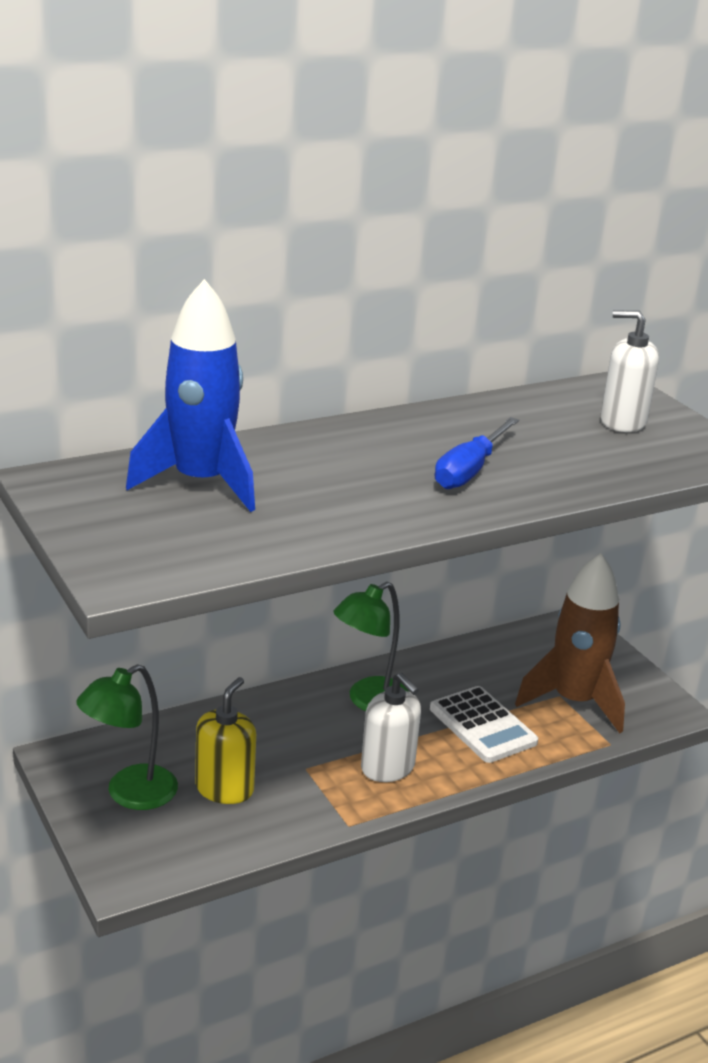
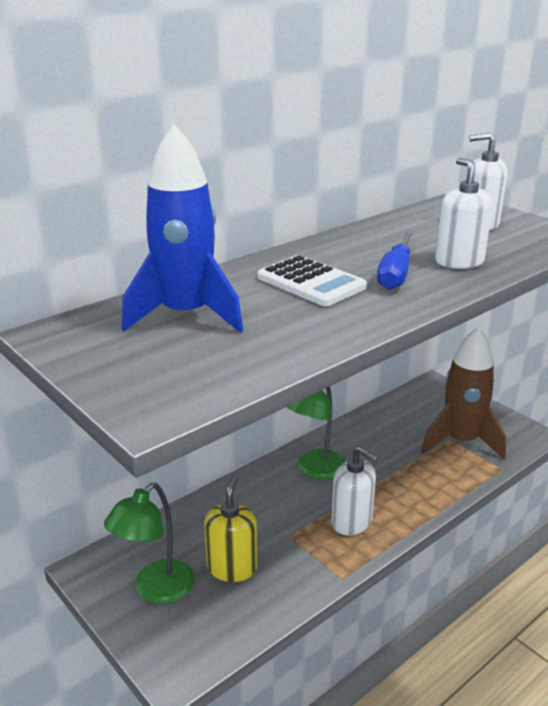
camera: 10 degrees left, 0 degrees up
white calculator [430,686,538,763] -> white calculator moved to [258,255,367,306]
none -> white soap dispenser [435,158,493,269]

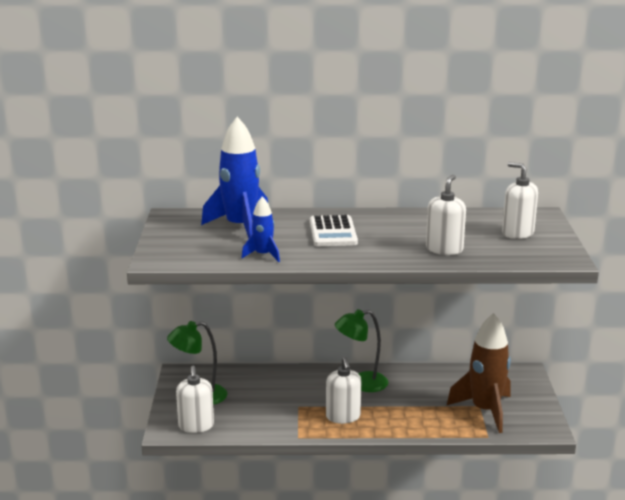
camera: 40 degrees right, 5 degrees down
yellow soap dispenser [204,475,257,582] -> none
blue screwdriver [377,230,414,290] -> none
none -> white soap dispenser [176,366,214,433]
none -> blue rocket [241,197,280,262]

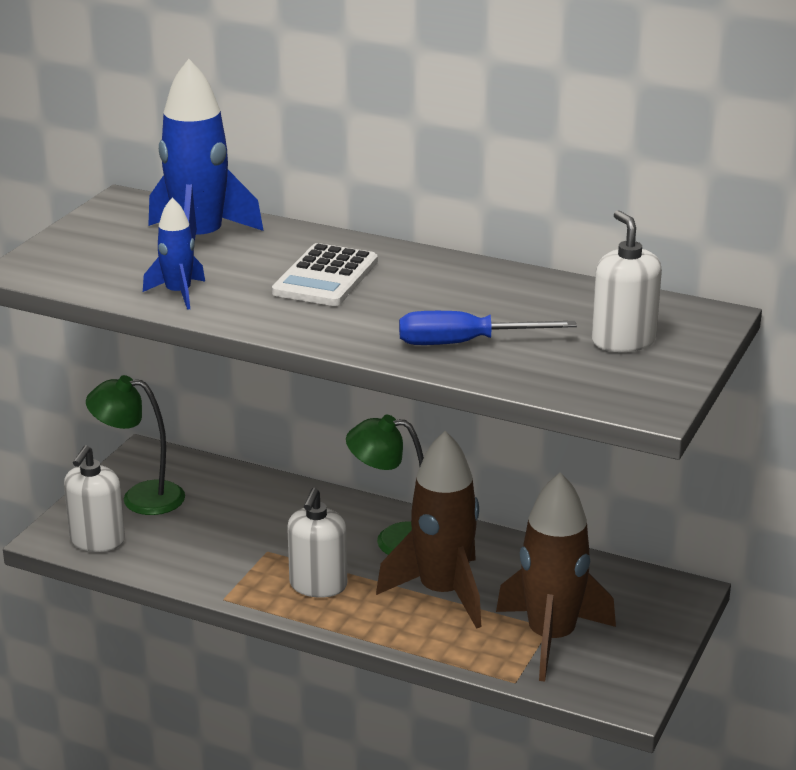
camera: 25 degrees right, 5 degrees up
white soap dispenser [426,175,466,255] -> blue screwdriver [399,311,577,345]
none -> brown rocket [376,431,481,629]

